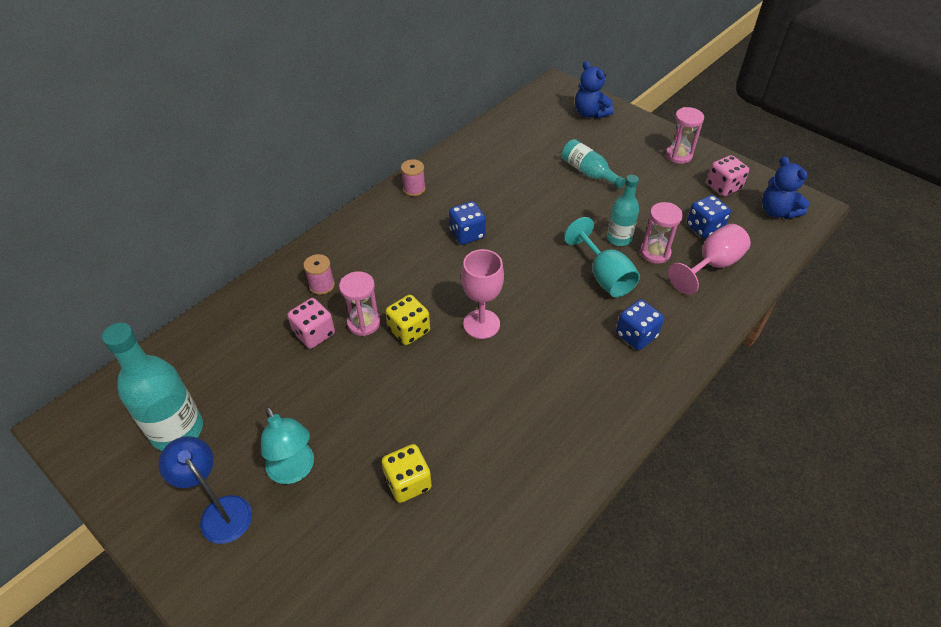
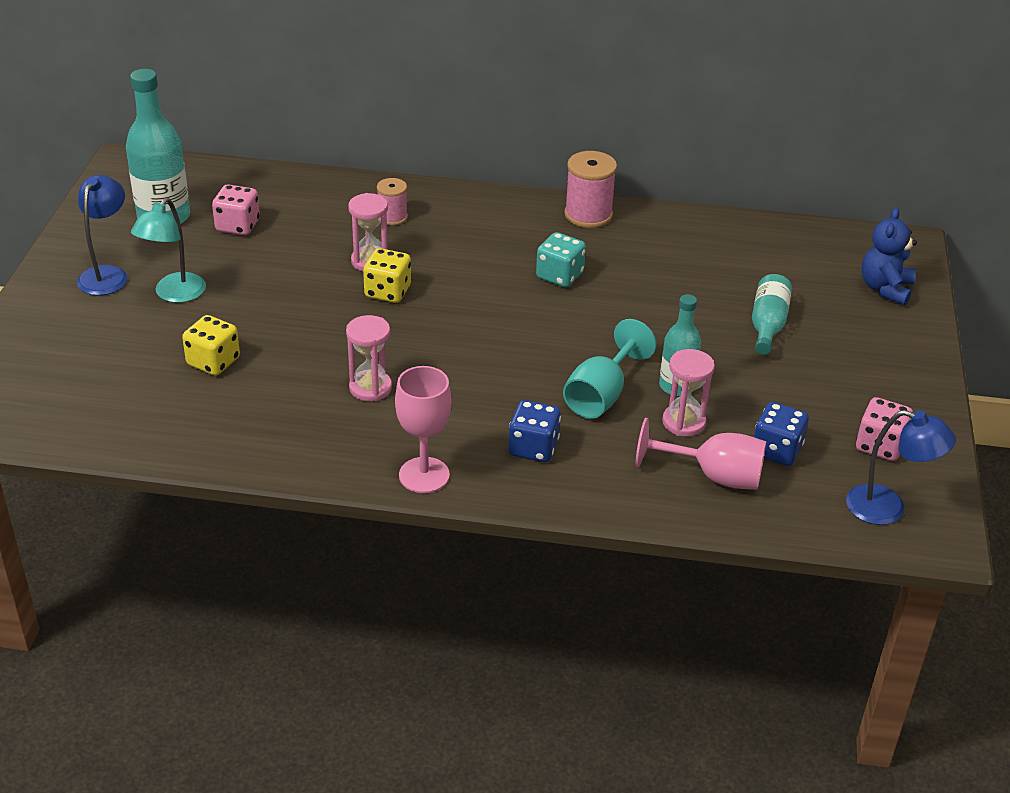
camera: 55 degrees right, 10 degrees down
pink dice [287,298,335,349] -> pink dice moved to [212,184,260,235]
pink spool [401,159,425,196] -> pink spool [564,151,617,228], size x1.63
blue dice [449,201,486,245] -> turquoise dice [536,232,586,287]
pink goblet [461,249,504,339] -> pink goblet moved to [395,366,452,493]
pink hourglass [666,107,704,164] -> pink hourglass moved to [346,315,392,402]
blue teddy bear [762,156,809,219] -> blue lamp [846,410,956,525]

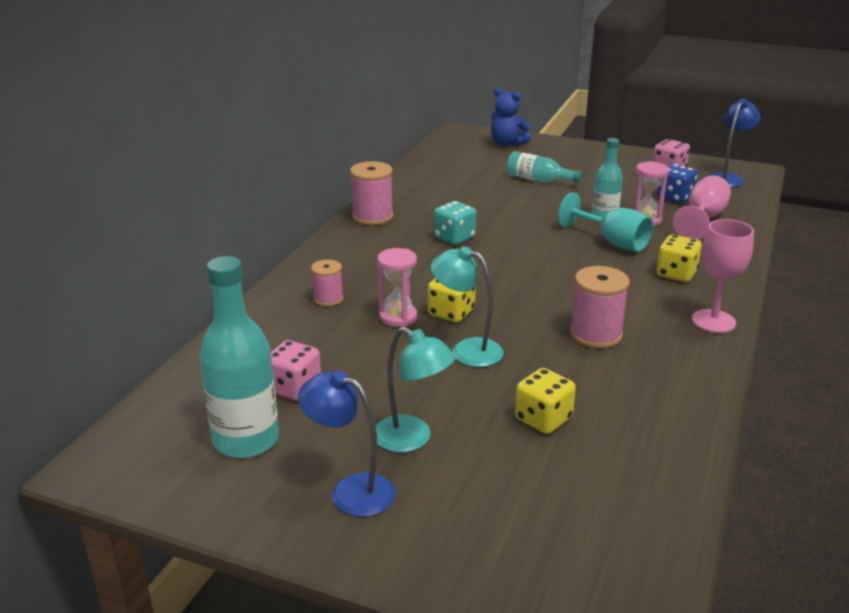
camera: 75 degrees left, 10 degrees down
pink hourglass [346,315,392,402] -> pink spool [570,266,630,348]
blue dice [509,400,561,462] -> yellow dice [656,234,702,282]
none -> turquoise lamp [431,246,504,367]

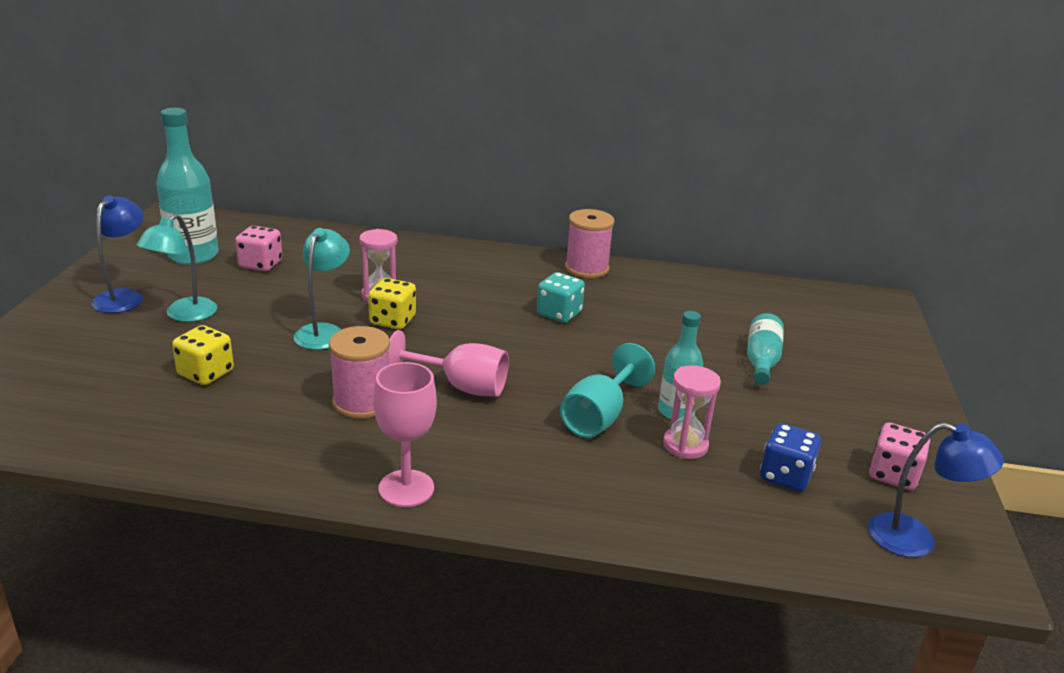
camera: 75 degrees right, 0 degrees up
pink spool [311,260,343,306] -> none
blue teddy bear [491,88,531,146] -> none
yellow dice [656,234,702,282] -> none
pink goblet [673,175,731,240] -> pink goblet moved to [388,330,509,397]

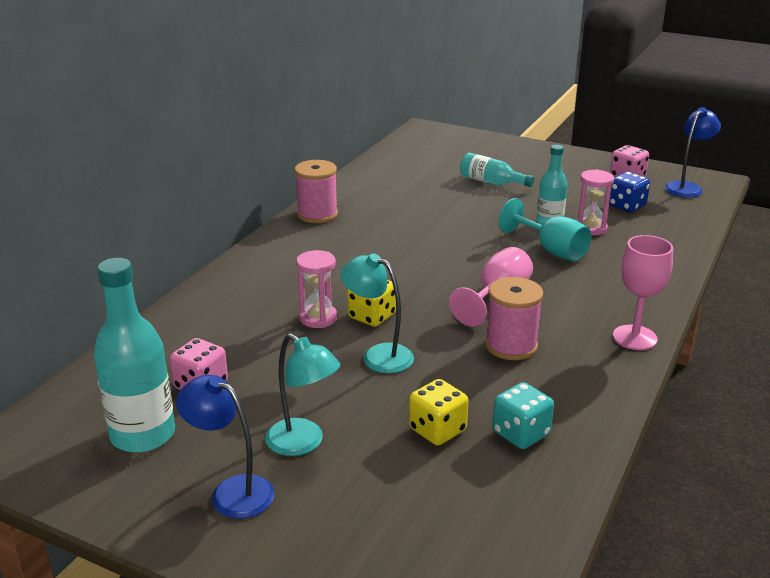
camera: 70 degrees left, 0 degrees up
turquoise dice [537,272,585,323] -> turquoise dice moved to [492,382,554,449]

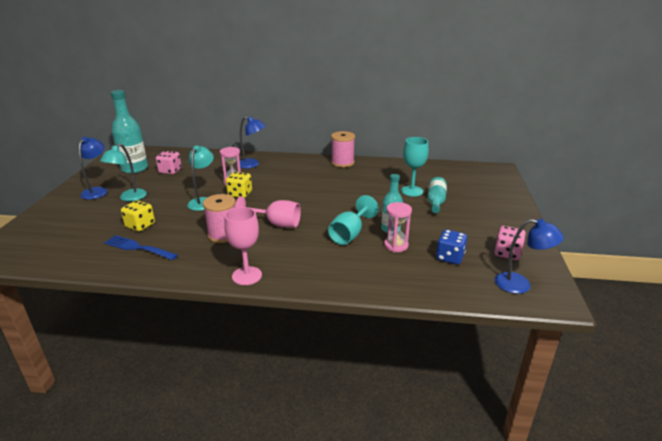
camera: 70 degrees right, 0 degrees up
turquoise dice [492,382,554,449] -> blue fork [104,235,178,260]
none -> blue lamp [236,116,266,168]
none -> turquoise goblet [401,137,429,197]

